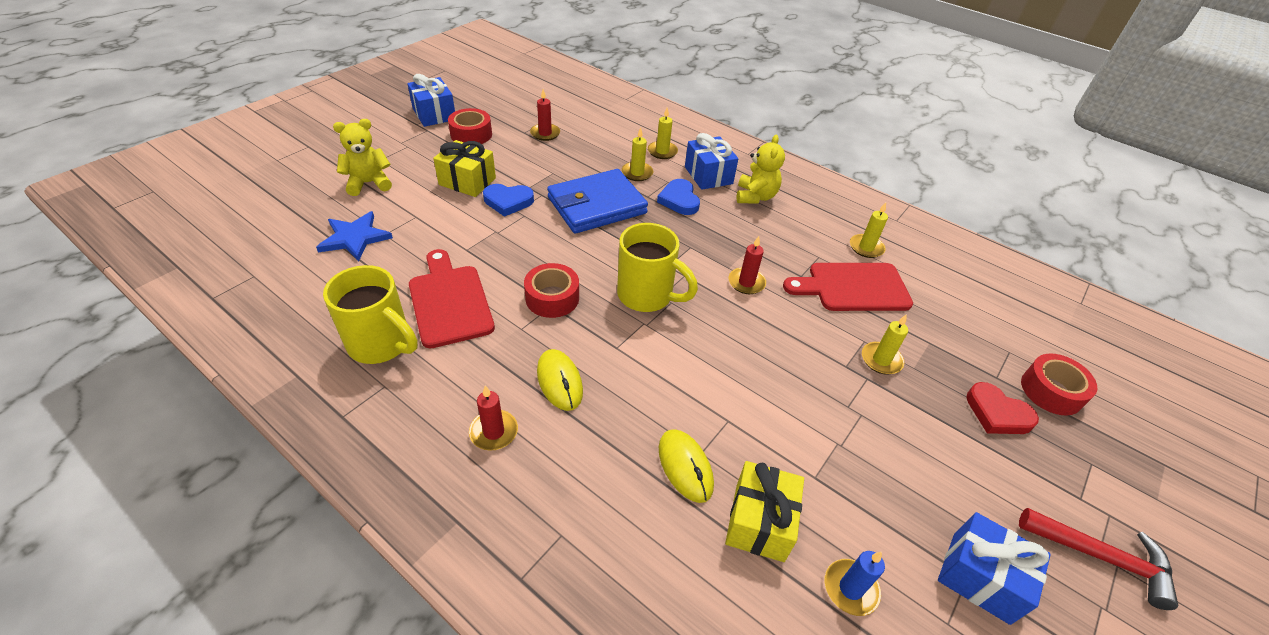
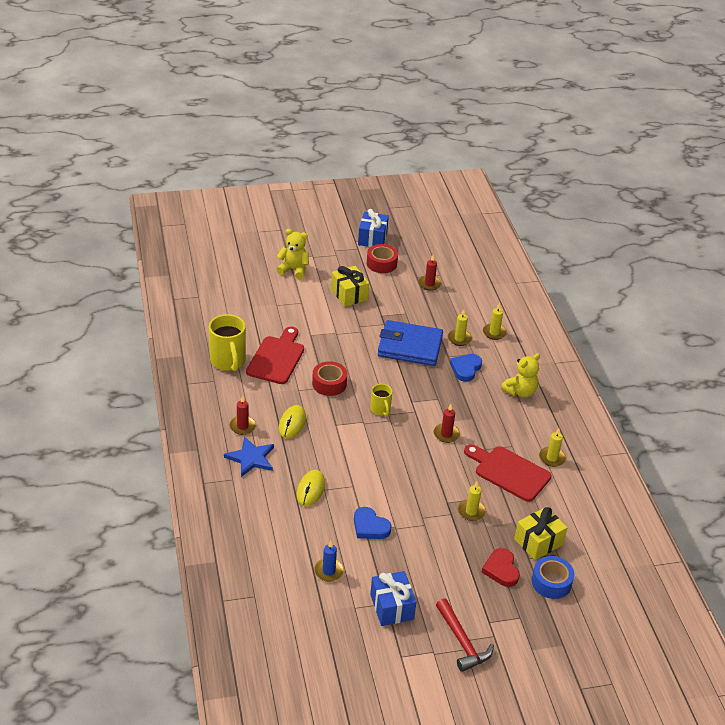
camera: 40 degrees right, 5 degrees down
blue star [316,211,393,261] -> blue star moved to [224,436,274,477]
blue heart [483,184,534,217] -> blue heart moved to [354,507,392,539]
yellow mug [617,223,698,312] -> yellow mug [370,384,392,416], size x0.55
blue gift [685,133,738,190] -> none
yellow gift [725,461,804,562] -> yellow gift moved to [514,507,567,560]
red tape [1021,353,1097,416] -> blue tape [532,556,574,599]

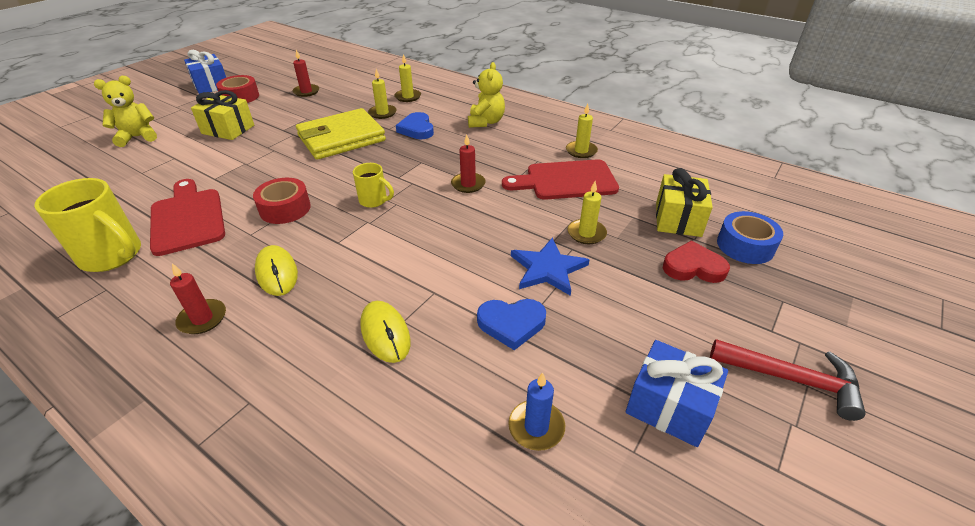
camera: 40 degrees left, 0 degrees up
blue star [224,436,274,477] -> blue star moved to [511,238,589,296]
blue wallet [378,320,443,366] -> yellow wallet [296,108,386,160]
red heart [482,548,520,587] -> red heart turned 150 degrees clockwise [663,241,730,283]

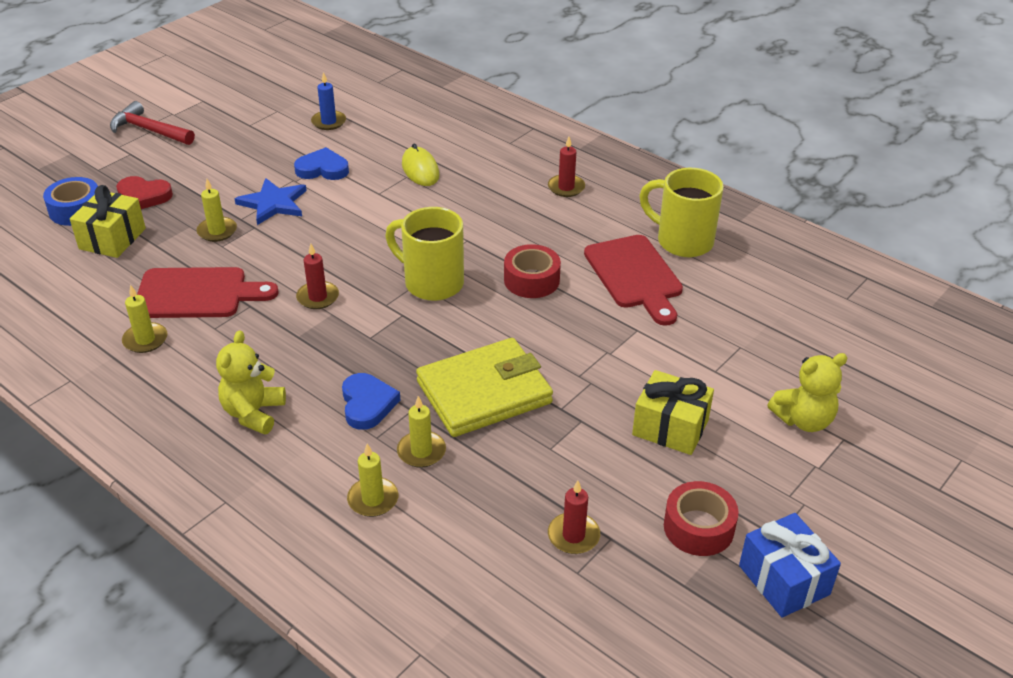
camera: 175 degrees left, 0 degrees up
yellow mouse [255,245,298,296] -> none
yellow mug [353,163,394,208] -> yellow mug [385,207,464,301], size x1.81
blue gift [626,340,728,447] -> none

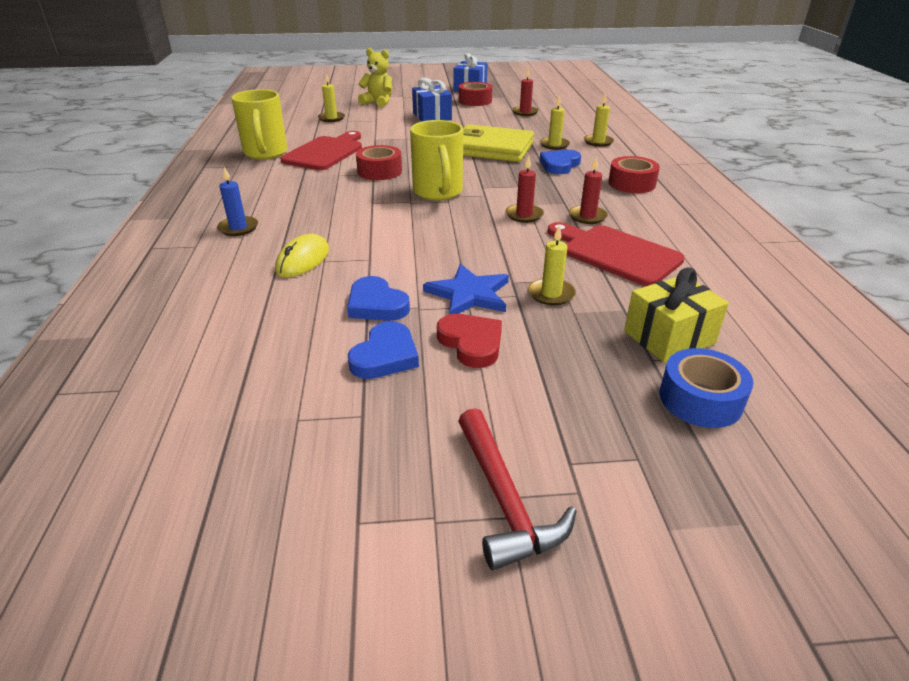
camera: 135 degrees left, 5 degrees down
red heart [116,176,173,209] -> red heart moved to [437,314,502,368]
yellow candle [122,285,167,353] -> yellow candle moved to [318,73,345,122]
yellow teddy bear [216,330,286,435] -> red tape [608,156,660,193]
blue candle [311,72,346,130] -> blue candle moved to [217,167,258,236]
red candle [548,137,585,197] -> red candle moved to [569,157,608,224]
yellow gift [632,370,714,455] -> blue gift [412,78,452,121]
none -> blue heart [348,321,419,379]

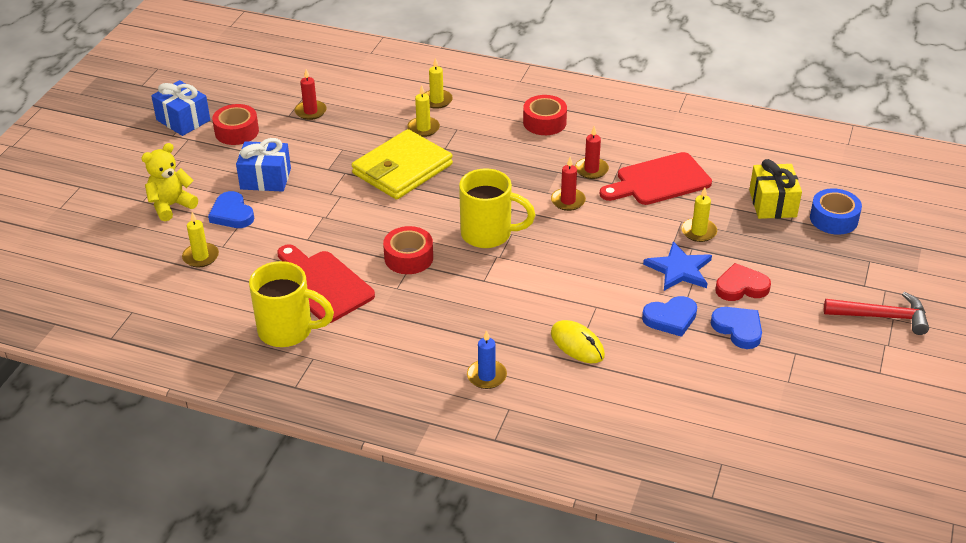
camera: 65 degrees left, 5 degrees up
blue heart [540,150,581,174] -> blue heart moved to [208,191,254,228]

